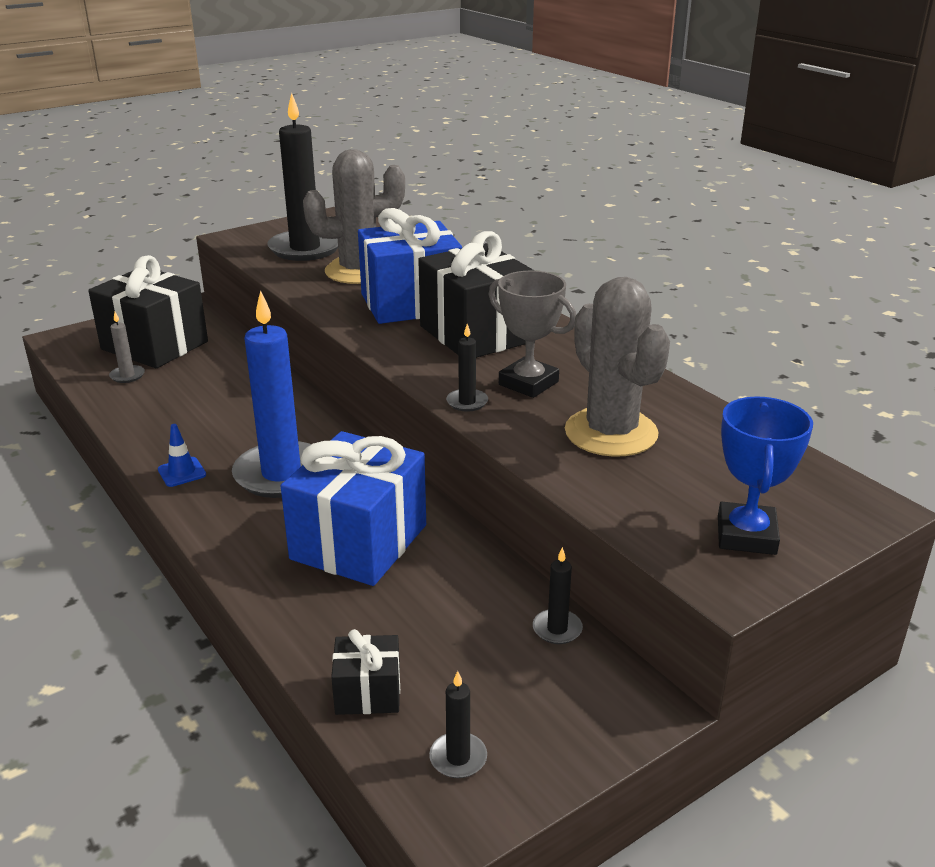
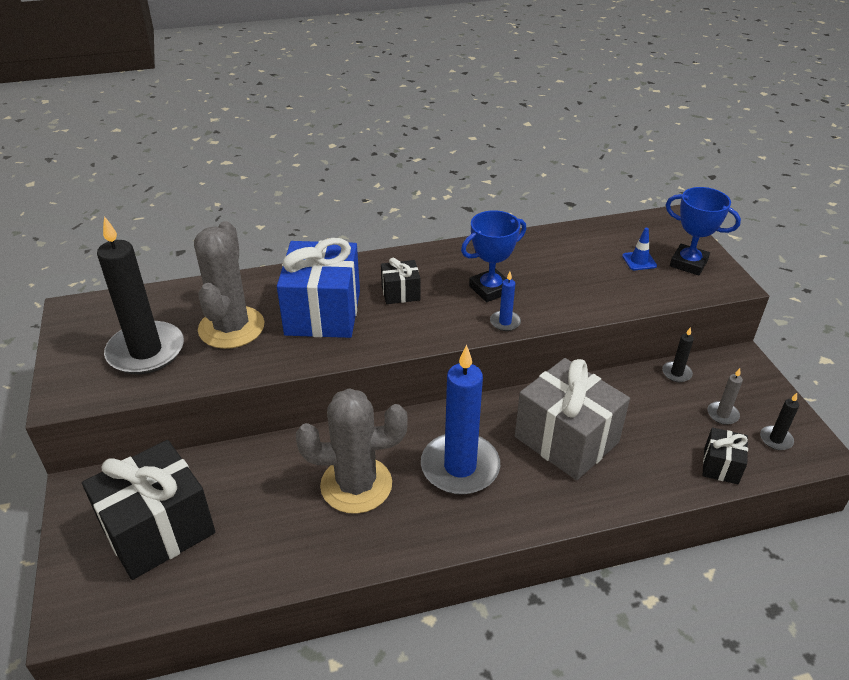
camera: 70 degrees left, 10 degrees up
grey candle [109,312,145,383] -> grey candle moved to [707,368,743,425]
blue traffic cone [158,424,206,487] -> blue traffic cone moved to [622,228,657,270]
blue gift [281,431,426,586] -> grey gift [515,358,630,480]
black gift [418,231,535,358] -> black gift [381,258,420,304], size x0.48
black candle [446,324,488,412] -> blue candle [490,272,521,331]
grey trophy [489,270,576,398] -> blue trophy [461,210,526,302]
grey cactus [565,277,670,457] -> grey cactus moved to [296,388,408,514]

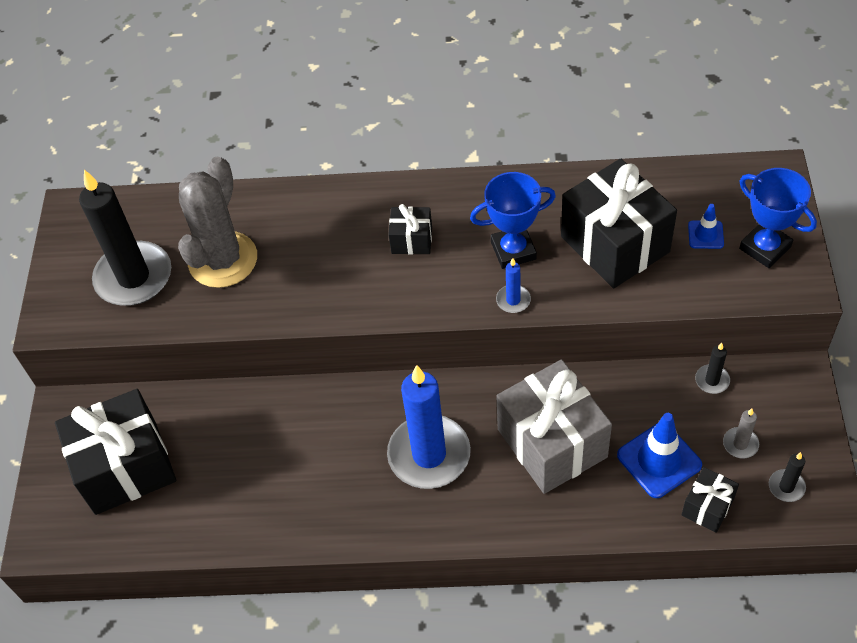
camera: 20 degrees right, 15 degrees up
blue gift [277,238,360,338] -> none
grey cactus [296,388,408,514] -> none
none -> black gift [561,159,677,288]
none -> blue traffic cone [617,413,702,498]

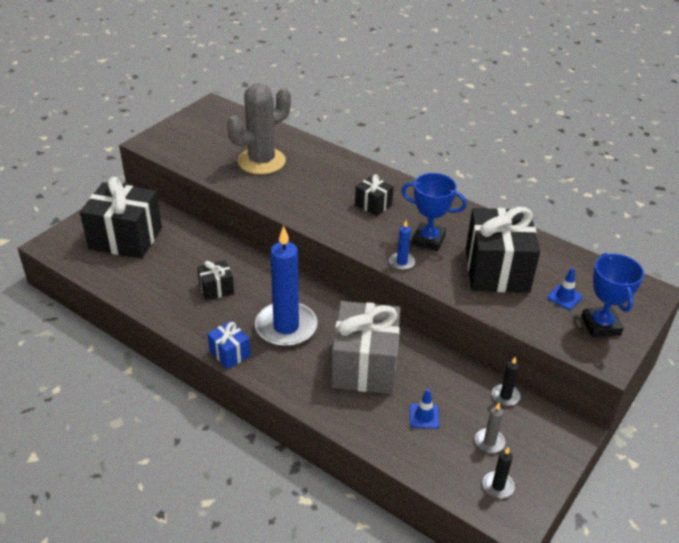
camera: 30 degrees right, 15 degrees down
black candle [79,170,171,306] -> none
blue traffic cone [617,413,702,498] -> blue traffic cone [410,389,439,429], size x0.55
black gift [682,467,739,533] -> black gift moved to [197,260,234,301]
none -> blue gift [208,321,251,369]

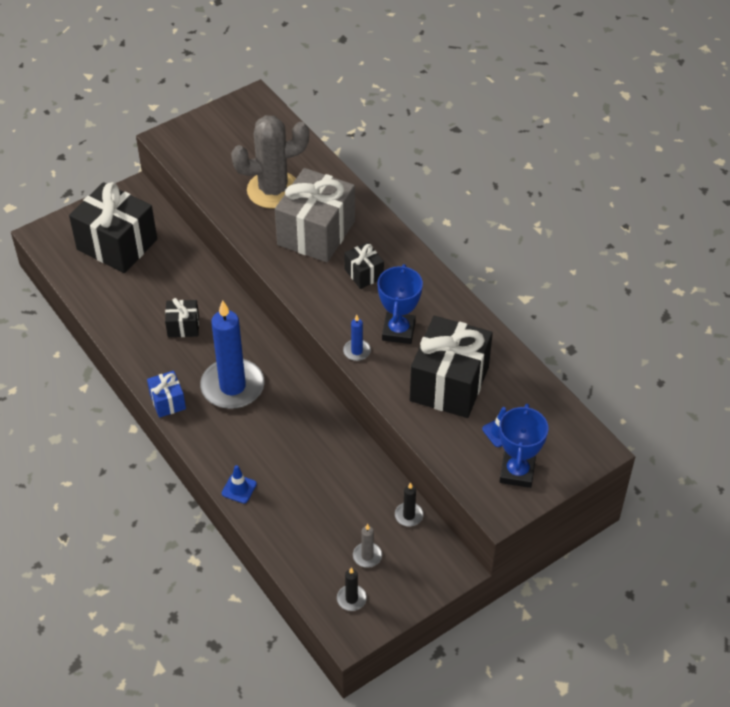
camera: 20 degrees right, 10 degrees up
grey gift [332,301,401,394] -> grey gift moved to [275,168,355,262]
blue trophy [401,173,467,251] -> blue trophy turned 60 degrees clockwise [378,264,423,344]
blue traffic cone [410,389,439,429] -> blue traffic cone moved to [222,465,257,503]

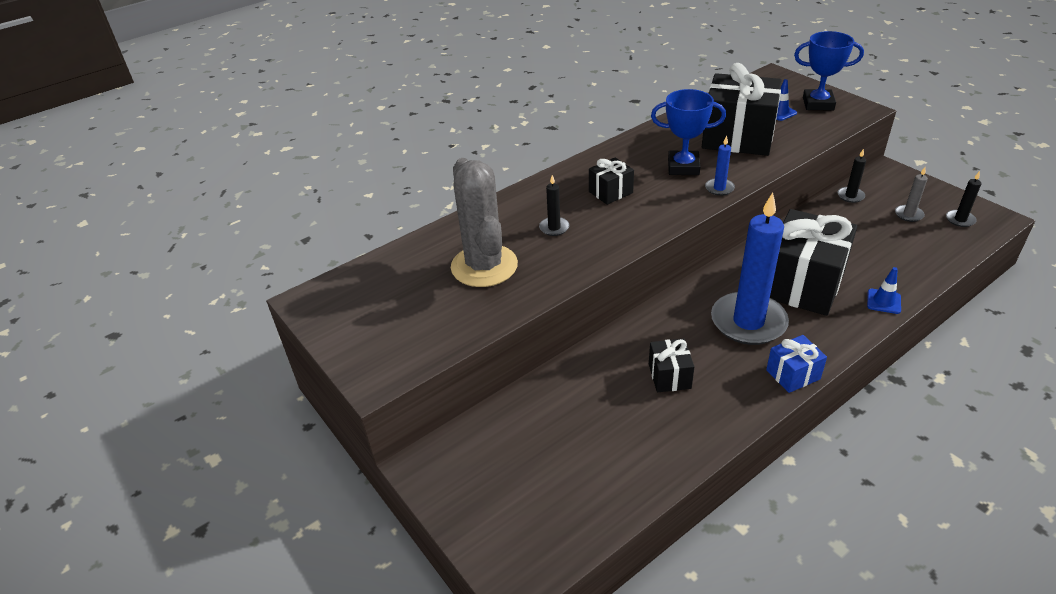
camera: 90 degrees left, 10 degrees down
black gift [69,182,157,273] -> black gift moved to [770,209,857,316]
grey gift [275,168,355,262] -> black candle [539,175,569,236]

